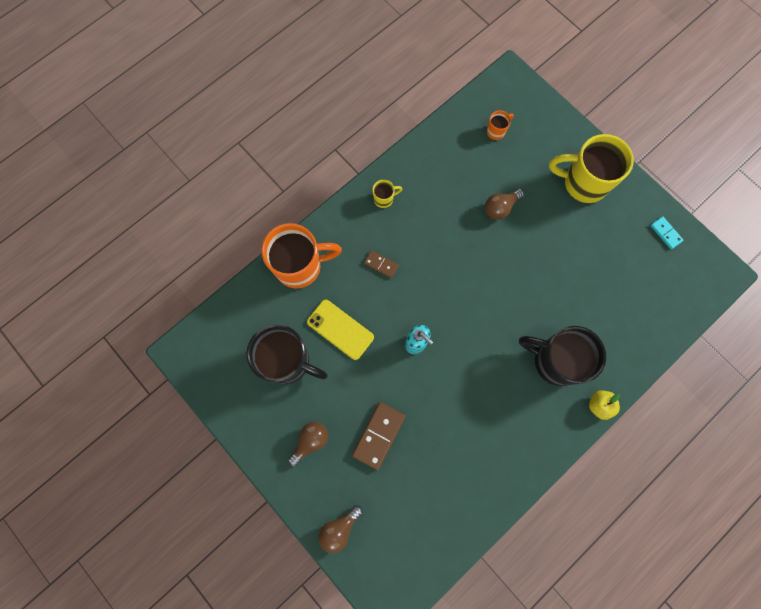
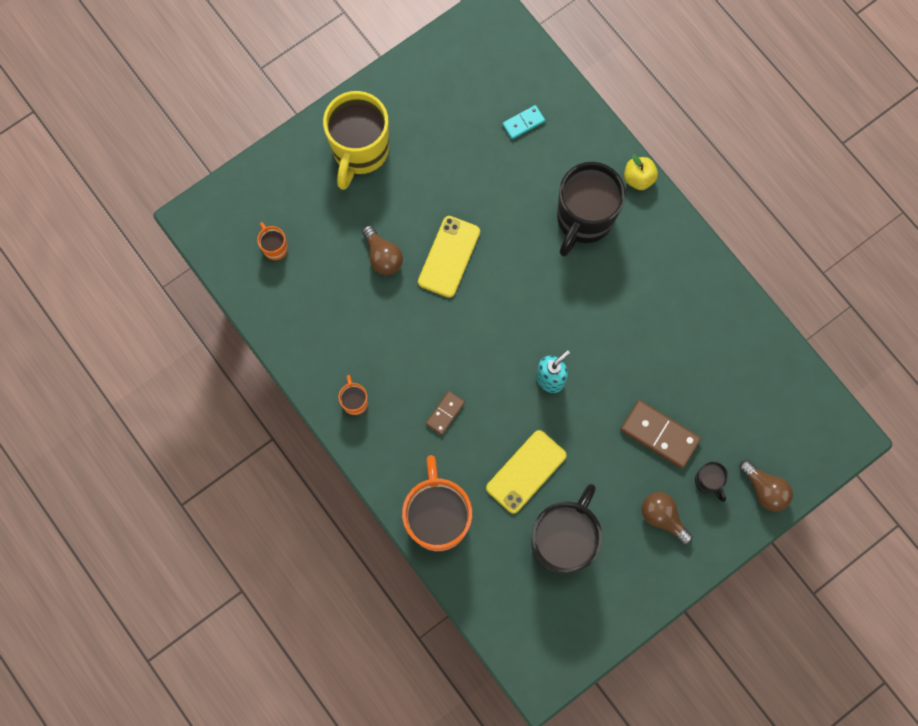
camera: 85 degrees left, 0 degrees up
yellow mug [373,180,402,208] -> orange mug [338,375,368,415]
turquoise domino [650,217,684,249] -> turquoise domino moved to [503,105,545,139]
none -> yellow phone [418,216,480,298]
none -> black mug [695,462,728,502]

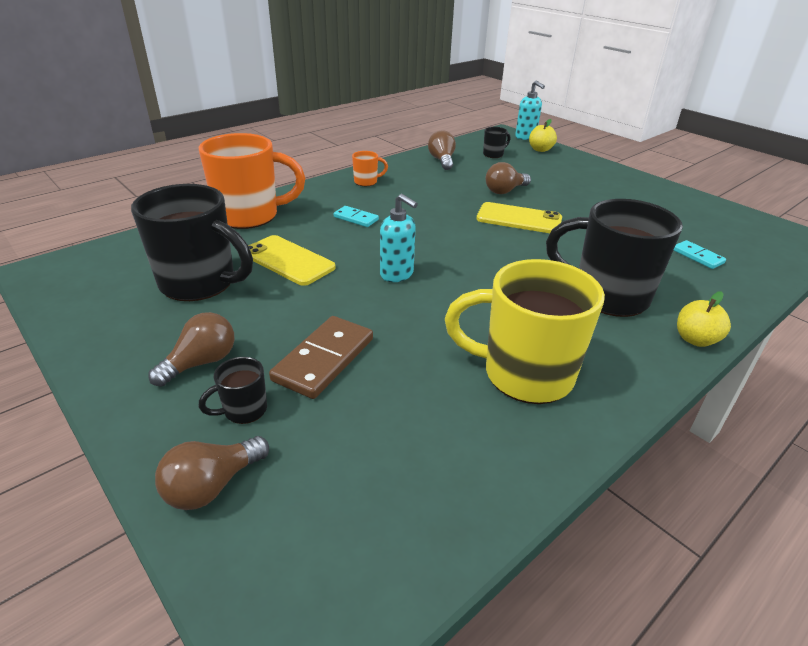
camera: 85 degrees right, 40 degrees down
orange mug [257,222,288,260] -> black mug [483,127,510,158]
yellow mug [323,91,389,190] -> yellow mug moved to [445,259,605,404]
brown domino [426,391,465,435] -> turquoise domino [334,206,379,227]
none -> brown light bulb [428,130,456,170]
none -> turquoise soap dispenser [515,81,545,140]
none -> yellow apple [529,119,557,152]

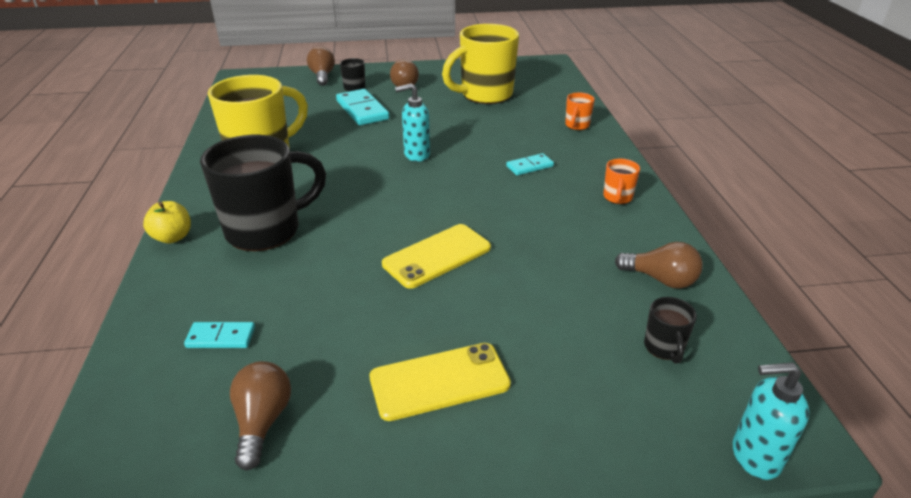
camera: 125 degrees right, 0 degrees up
black mug [131,184,253,301] -> yellow mug [442,24,519,104]
orange mug [199,133,305,229] -> orange mug [565,93,595,130], size x0.43
yellow phone [248,235,336,286] -> yellow phone moved to [370,343,511,421]
brown domino [269,316,373,399] -> turquoise domino [336,89,389,125]
brown light bulb [485,162,531,194] -> brown light bulb moved to [230,361,291,470]
yellow apple [529,119,557,152] -> none

